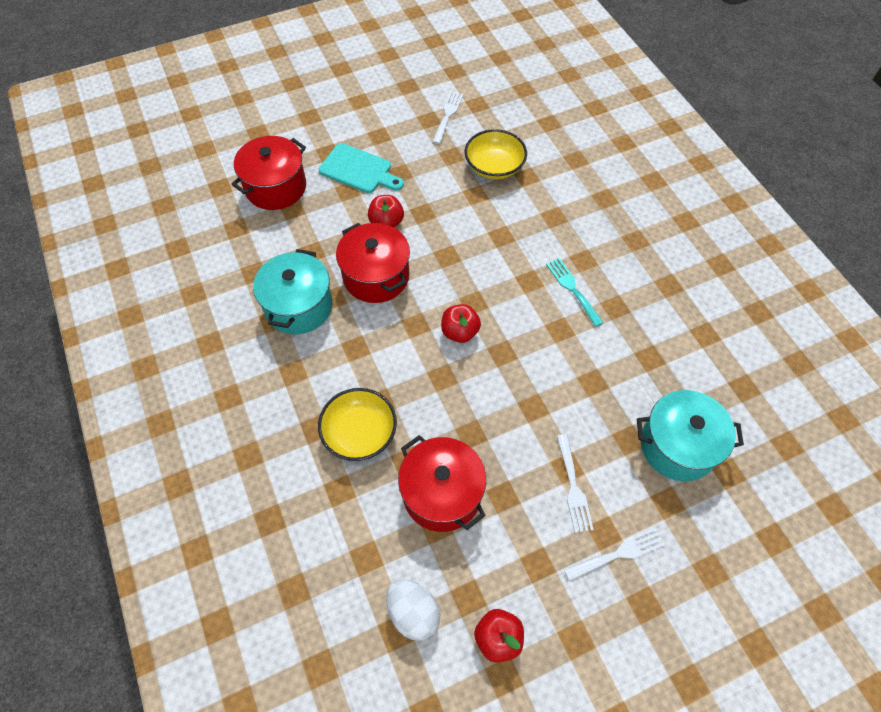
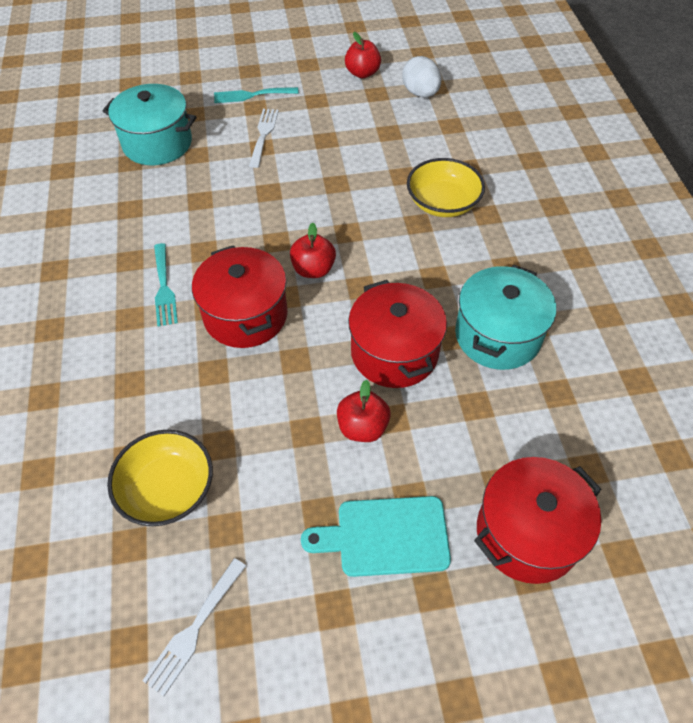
camera: 165 degrees left, 5 degrees down
turquoise cutting board [319,143,404,193] -> turquoise cutting board turned 45 degrees counterclockwise [301,496,451,577]
red pot [398,435,486,532] -> red pot moved to [192,245,288,348]
white fork [564,528,665,581] -> turquoise fork [214,87,299,103]

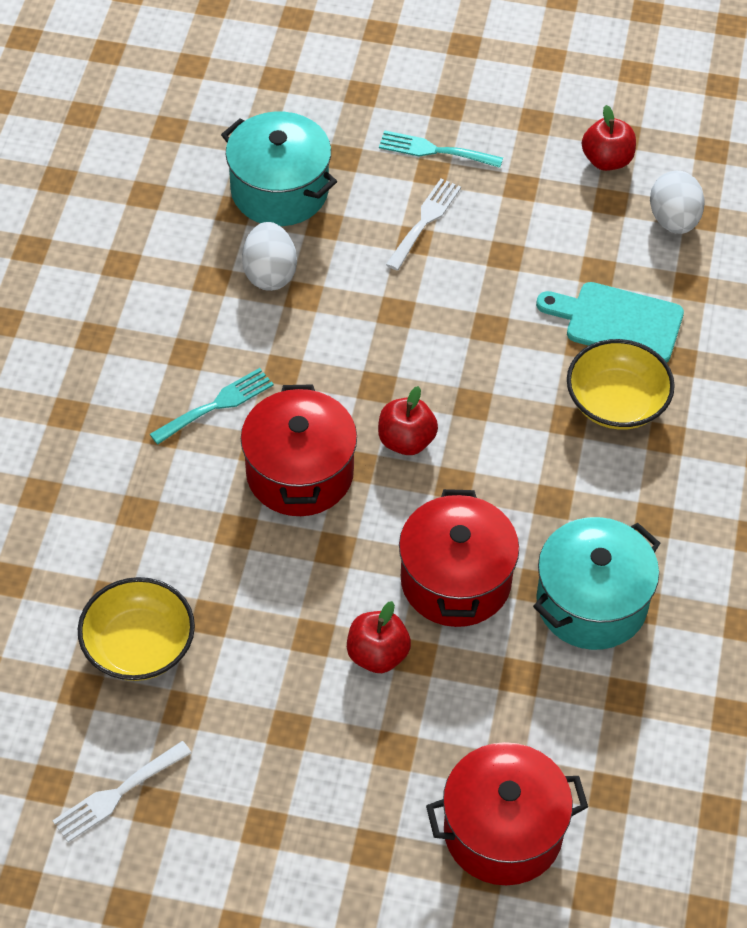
camera: 20 degrees right, 0 degrees up
turquoise fork [154,243,178,327] -> turquoise fork turned 135 degrees counterclockwise [150,368,274,445]
turquoise cutting board [301,496,451,577] -> turquoise cutting board moved to [536,282,684,363]
none -> white egg [242,222,297,291]

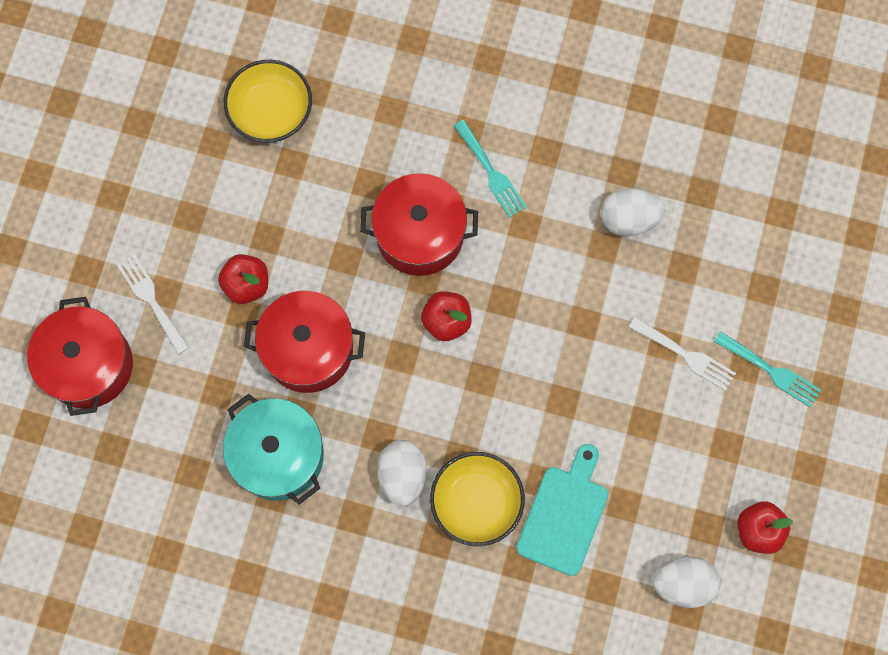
camera: 95 degrees right, 20 degrees up
white fork [53,741,192,842] -> white fork moved to [117,254,189,355]
turquoise pot [221,112,337,226] -> none
turquoise fork [379,130,503,168] -> turquoise fork turned 105 degrees clockwise [714,331,821,407]
none -> white egg [377,440,427,507]

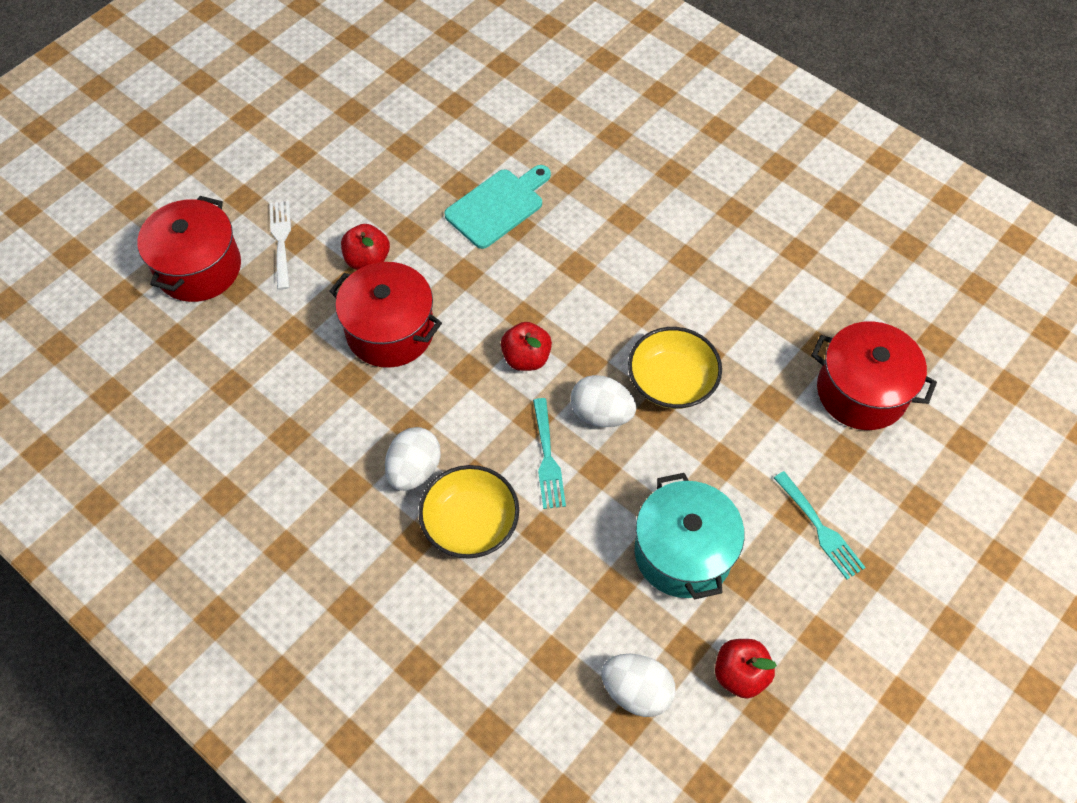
camera: 25 degrees right, 15 degrees down
turquoise pot [223,394,324,505] -> turquoise pot moved to [635,473,745,600]
yellow bowl [224,60,312,143] -> yellow bowl moved to [628,327,722,409]
red pot [360,173,478,276] -> red pot moved to [811,321,937,430]
turquoise fork [454,120,527,218] -> turquoise fork moved to [533,398,566,509]
turquoise cutting board [516,444,608,576] -> turquoise cutting board moved to [444,165,551,249]
white egg [600,188,665,236] -> white egg moved to [570,375,636,427]
white fork [629,317,736,391] -> none

